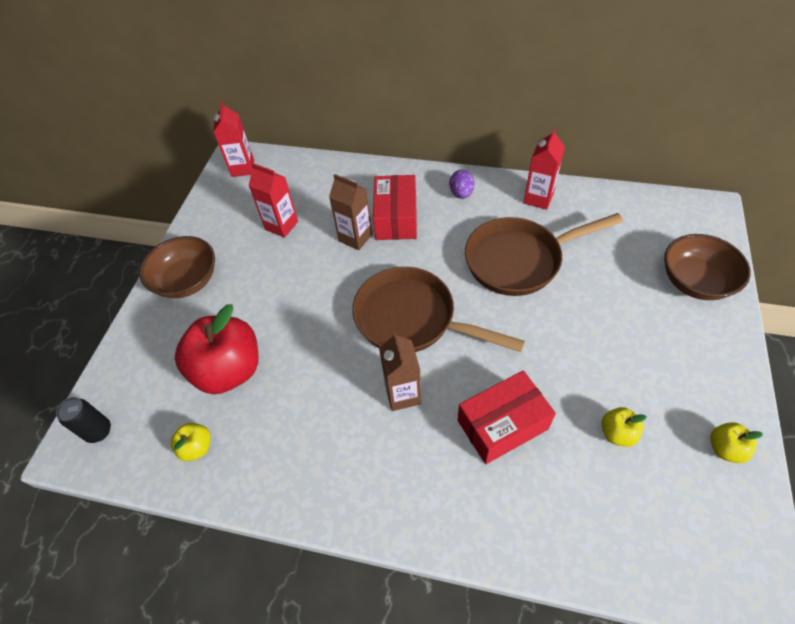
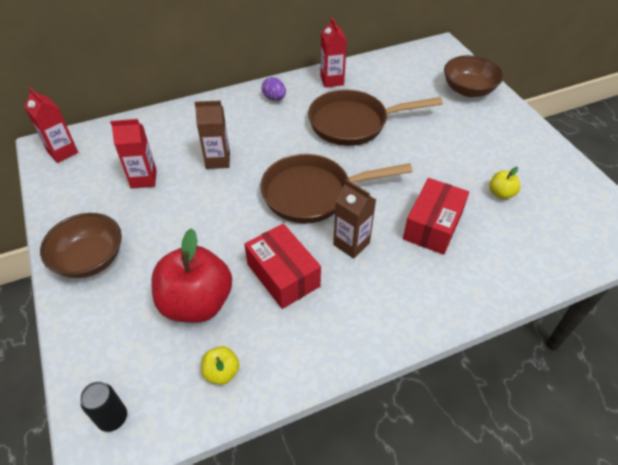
camera: 40 degrees left, 5 degrees down
red box [373,175,417,240] -> red box moved to [244,223,321,309]
brown pan [465,213,623,296] -> brown pan turned 45 degrees clockwise [308,89,443,146]
yellow apple [710,422,763,463] -> none

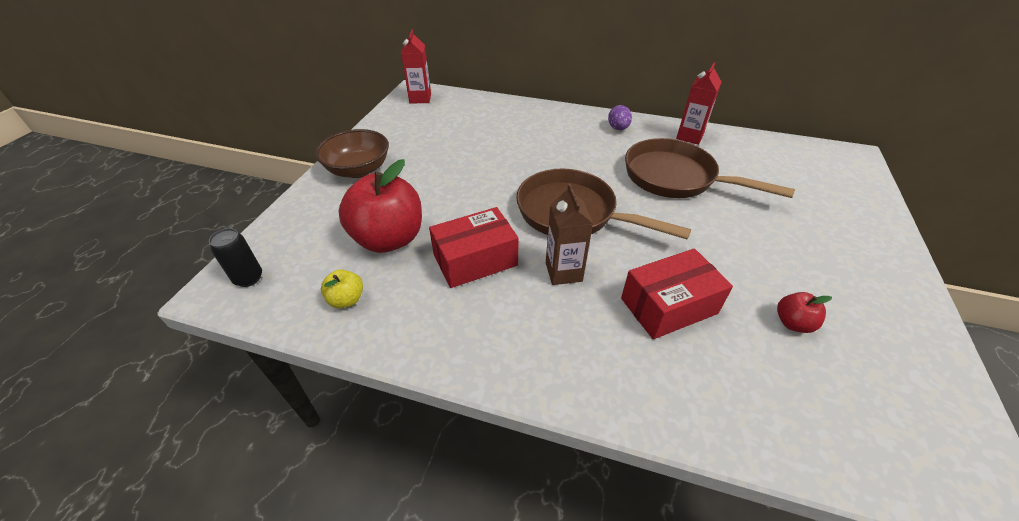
camera: 40 degrees right, 5 degrees down
red carton [110,119,157,189] -> none
brown carton [194,100,230,169] -> none
red box [244,223,321,309] -> red box turned 60 degrees clockwise [429,207,519,288]
brown bowl [444,55,504,97] -> none
yellow apple [489,167,521,199] -> red apple [777,292,832,333]

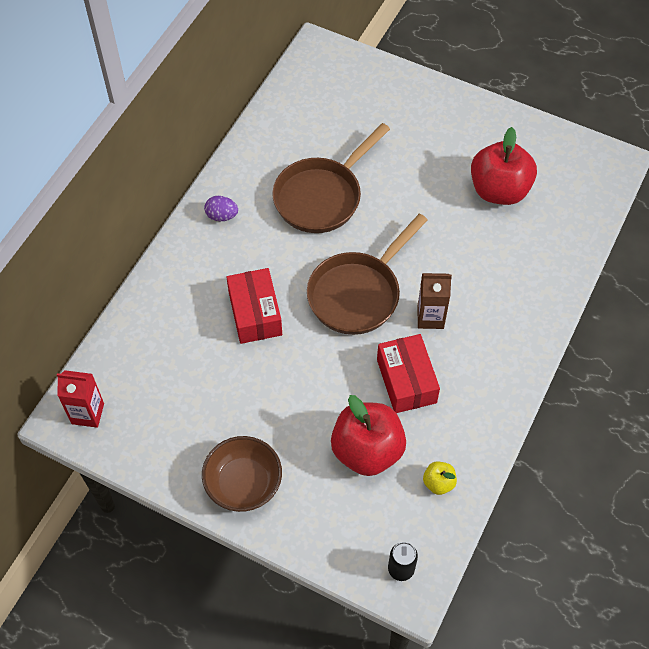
camera: 80 degrees left, 15 degrees up
red box [621,248,733,339] -> red box moved to [227,268,282,344]
red carton [676,63,722,145] -> none
red apple [777,292,832,333] -> red apple [471,127,537,205], size x2.23

